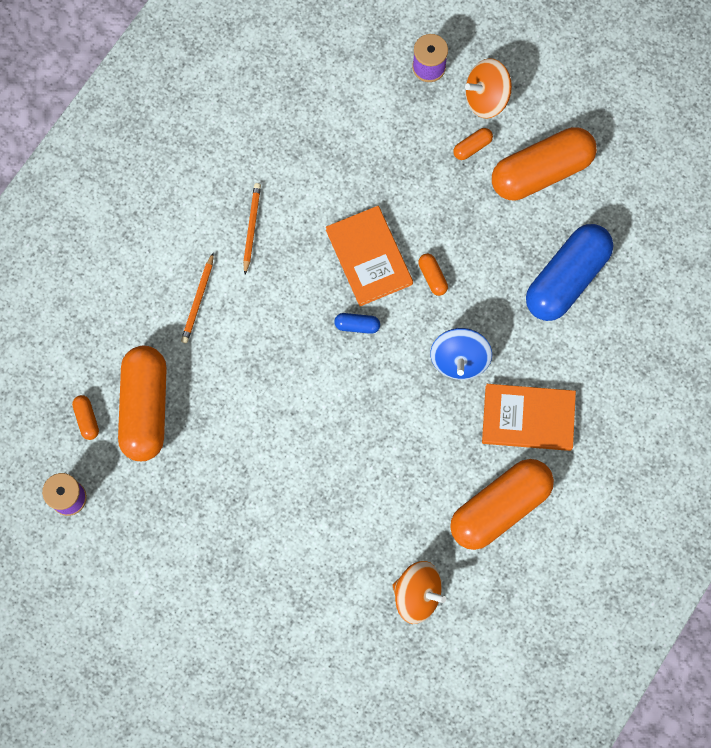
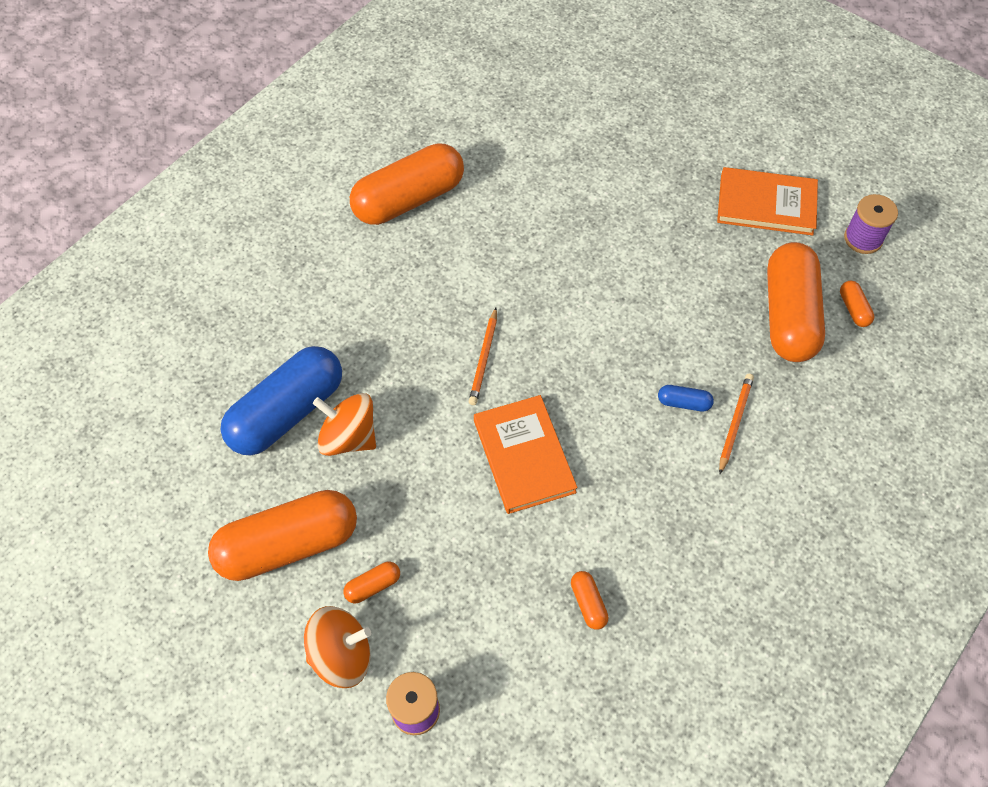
camera: 175 degrees left, 15 degrees down
orange pencil [243,183,261,274] -> orange pencil moved to [469,308,497,405]
blue capsule [334,313,380,334] -> blue capsule moved to [658,385,714,412]
orange spinning top [392,561,446,624] -> orange spinning top moved to [313,393,376,456]
orange capsule [418,254,448,296] -> orange capsule moved to [571,571,609,630]
blue spinning top [430,328,492,380] -> none
orange book [482,384,576,451] -> orange book moved to [717,167,818,236]

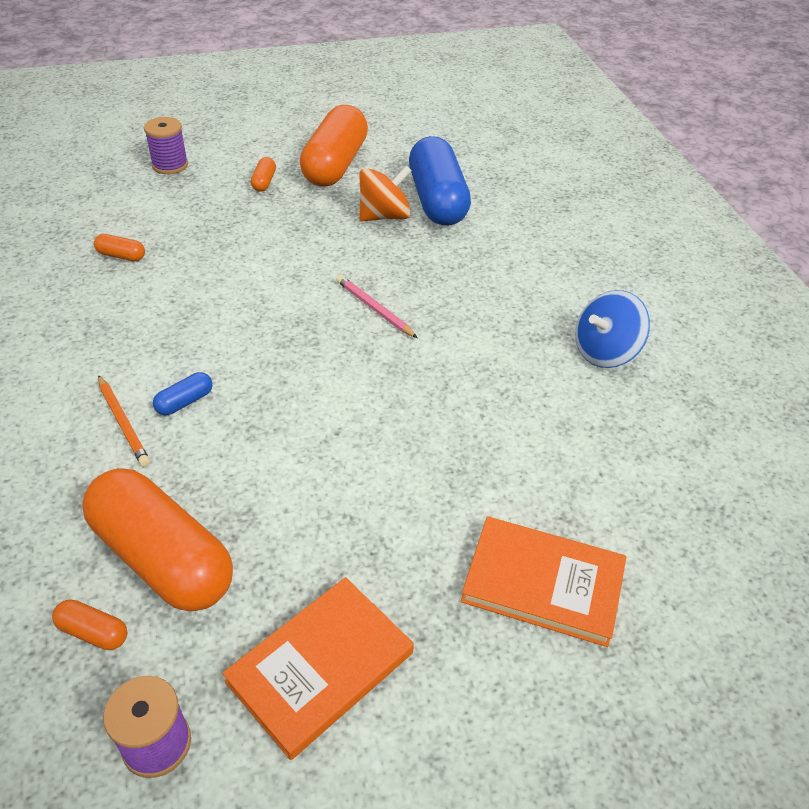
camera: 125 degrees right, 15 degrees down
orange spinning top [304,606,371,688] -> none
orange capsule [350,143,464,225] -> blue spinning top [575,290,650,368]
orange pencil [469,308,497,405] -> pink pencil [337,275,418,338]
orange book [474,395,577,514] -> orange book moved to [461,516,626,647]

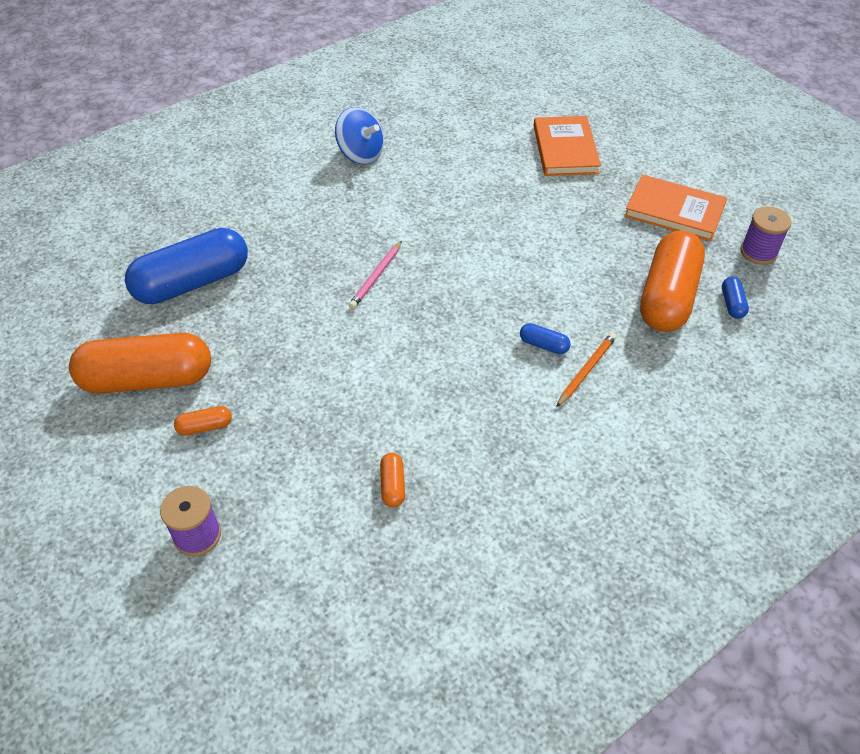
camera: 110 degrees left, 5 degrees up
orange capsule [52,599,127,650] -> blue capsule [722,277,749,319]
orange spinning top [359,165,412,221] -> none

